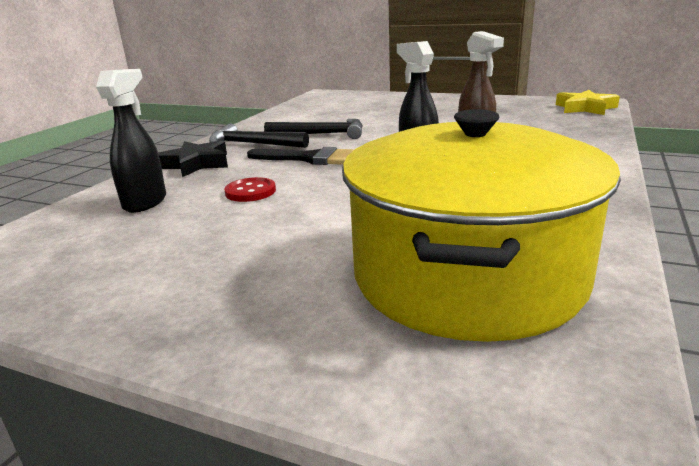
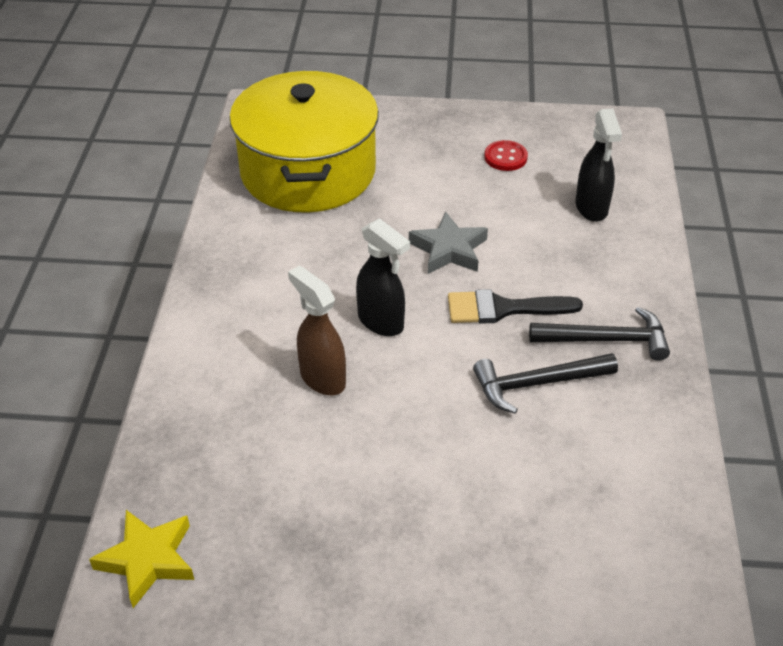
camera: 160 degrees right, 20 degrees up
black star [158,140,228,177] -> none
red button [224,177,276,202] -> red button moved to [484,140,528,171]
none -> grey star [409,212,488,274]

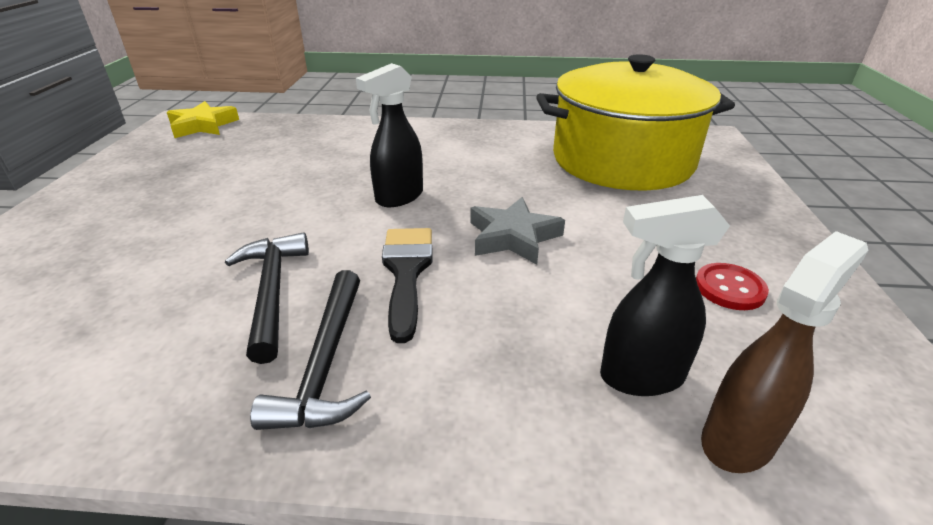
camera: 90 degrees right, 10 degrees down
brown spray bottle [288,265,346,395] -> brown spray bottle moved to [701,231,868,473]

